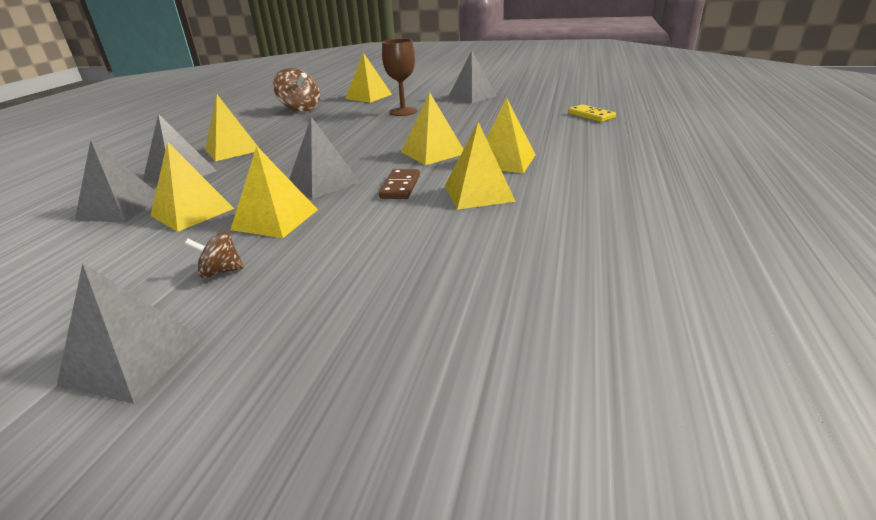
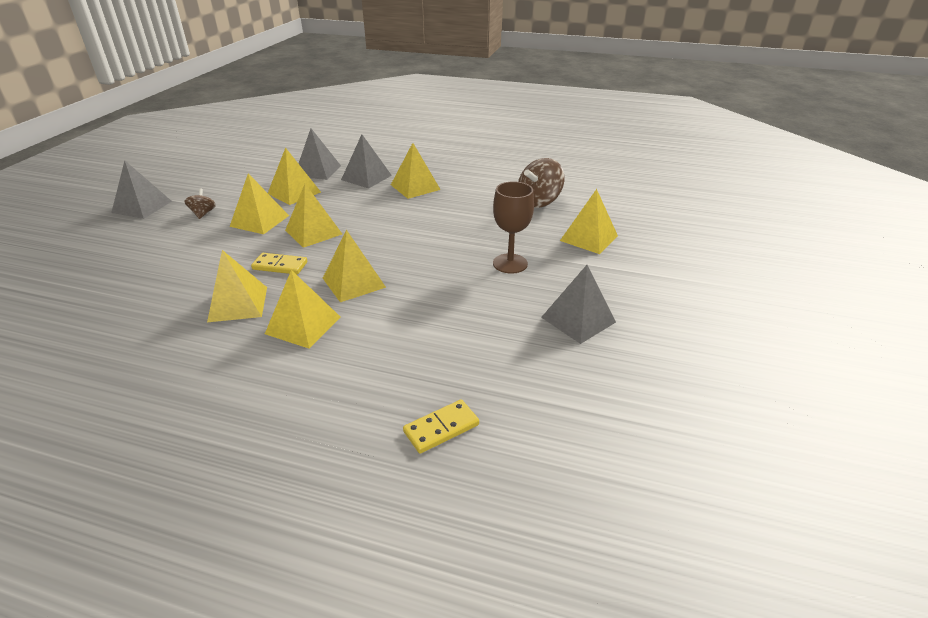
camera: 90 degrees right, 5 degrees up
grey pyramid [289,117,360,199] -> yellow pyramid [285,184,342,248]
brown domino [379,169,420,199] -> yellow domino [251,253,307,275]

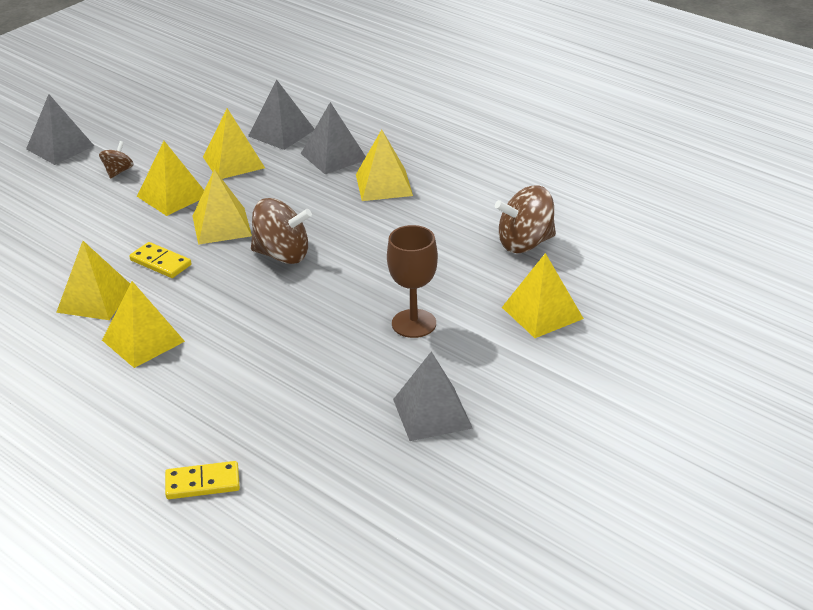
camera: 25 degrees right, 0 degrees up
yellow pyramid [323,230,386,302] -> none
none -> brown spinning top [251,198,312,264]

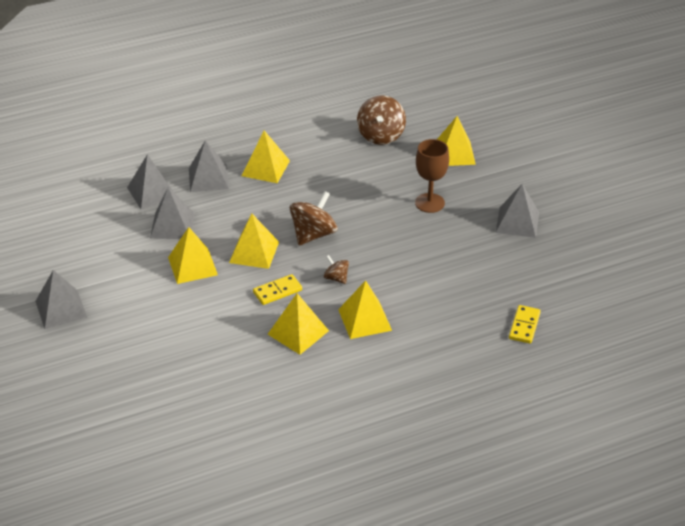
camera: 65 degrees left, 5 degrees up
brown spinning top [99,141,134,179] -> brown spinning top moved to [324,255,349,284]
yellow pyramid [203,108,265,179] -> grey pyramid [150,187,195,239]

